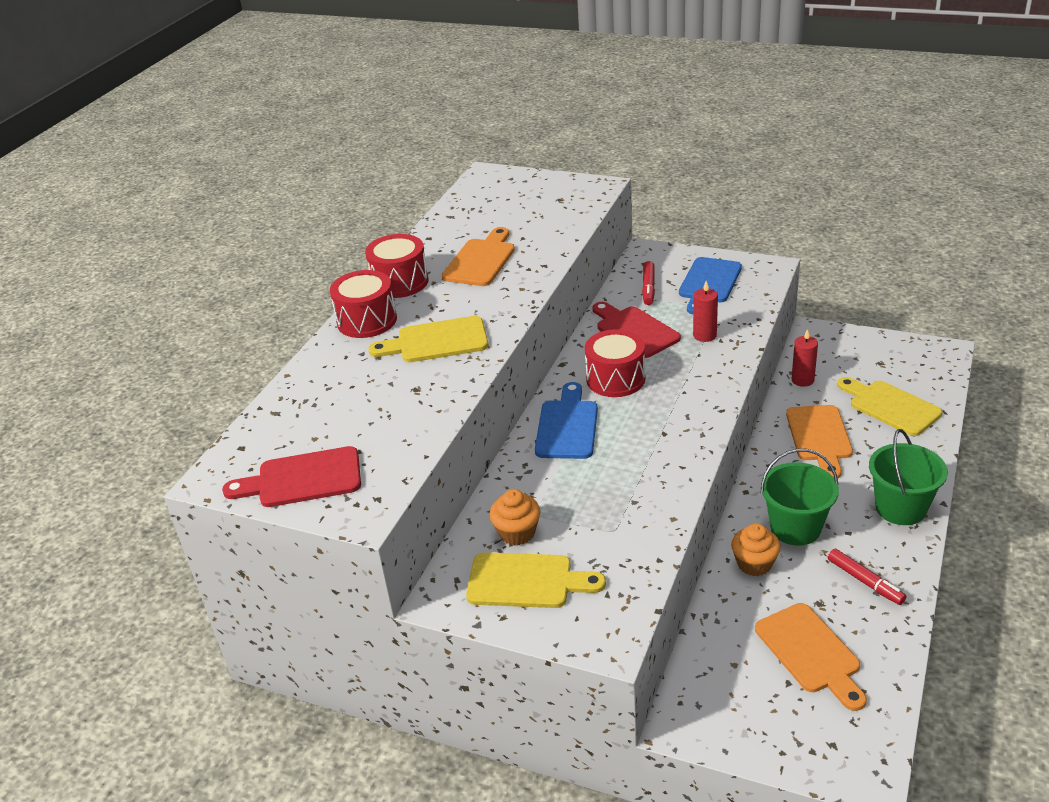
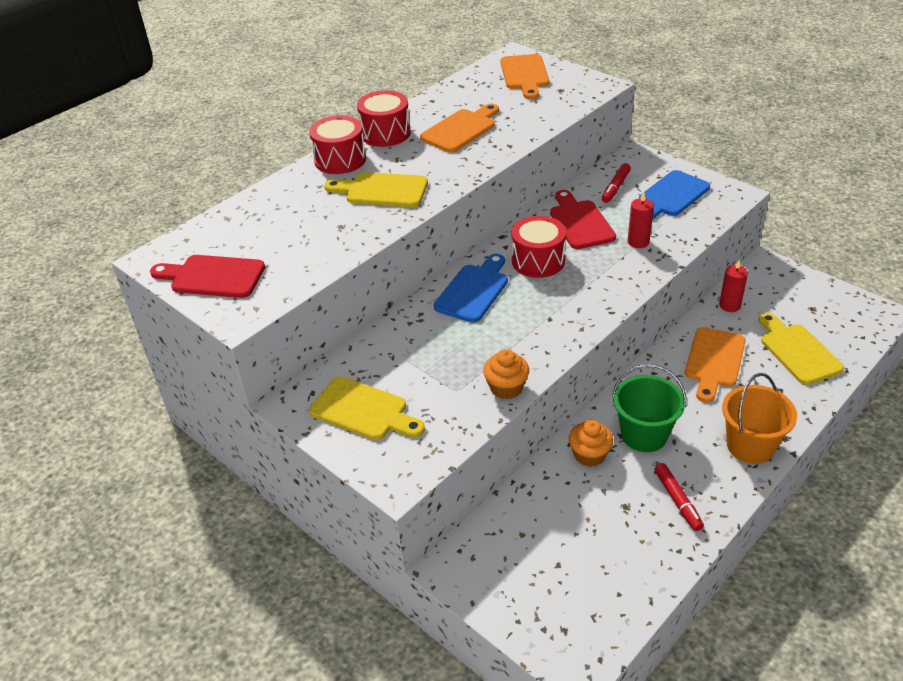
camera: 20 degrees right, 5 degrees up
orange cupcake [489,489,540,546] -> orange cupcake moved to [483,349,529,399]
orange cutting board [755,603,867,711] -> orange cutting board moved to [500,54,549,99]
green bucket [869,429,948,525] -> orange bucket [722,373,797,464]

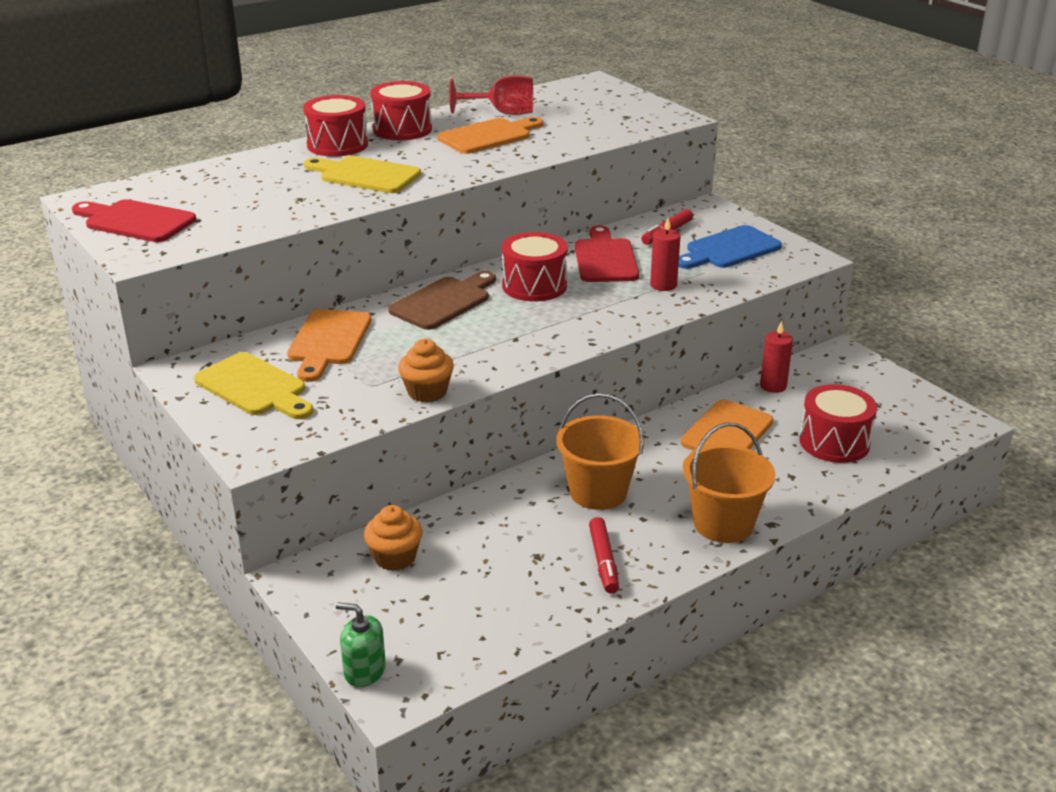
camera: 10 degrees right, 10 degrees down
blue cutting board [434,254,508,323] -> brown cutting board [388,271,496,330]
orange cutting board [500,54,549,99] -> orange cutting board moved to [287,309,371,382]
orange cupcake [569,420,613,467] -> orange cupcake moved to [364,505,423,571]
green bucket [612,364,686,452] -> orange bucket [556,393,644,510]
yellow cutting board [759,313,844,385] -> red drum [799,384,877,463]
none -> green soap dispenser [336,602,386,687]
none -> red goblet [449,75,533,115]

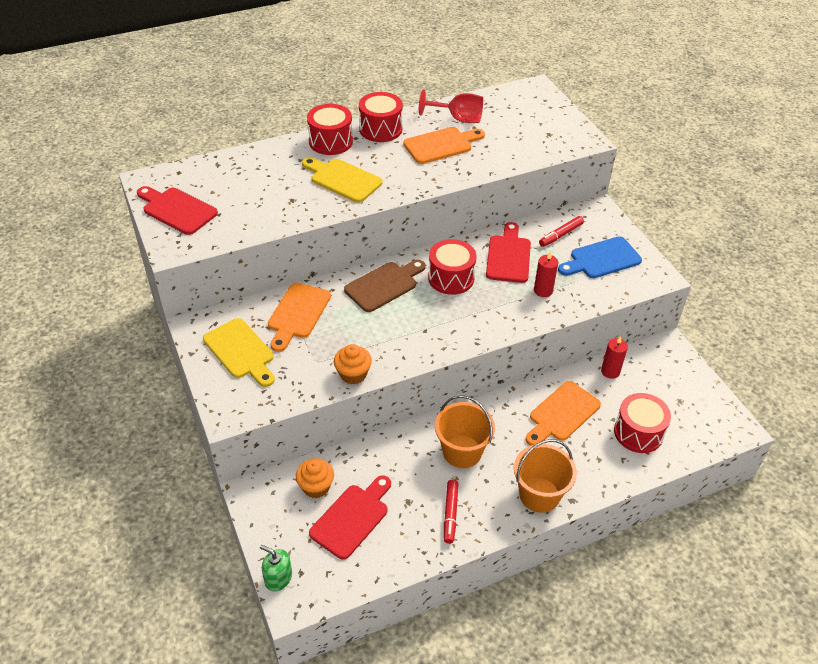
camera: 10 degrees right, 15 degrees up
none -> red cutting board [309,475,391,560]

